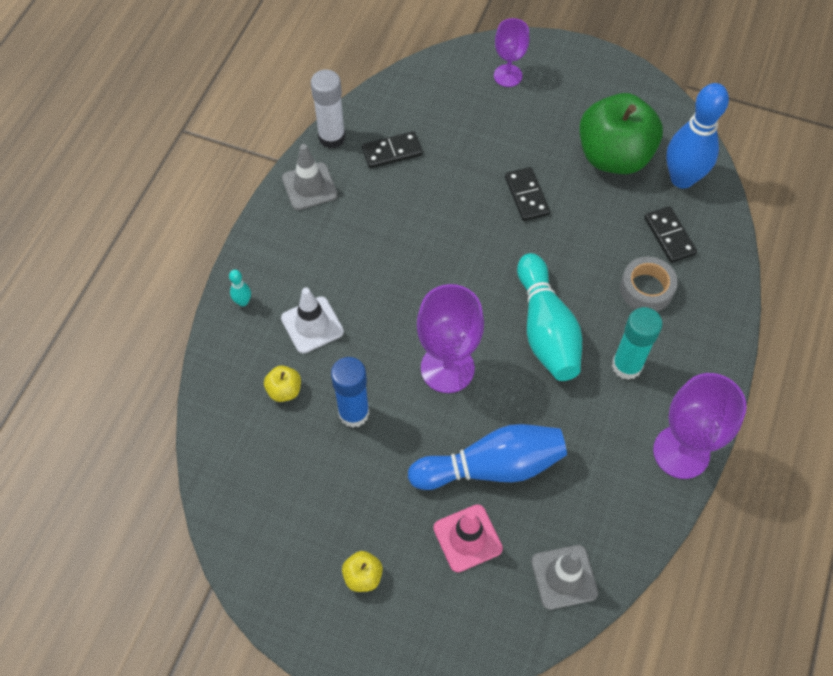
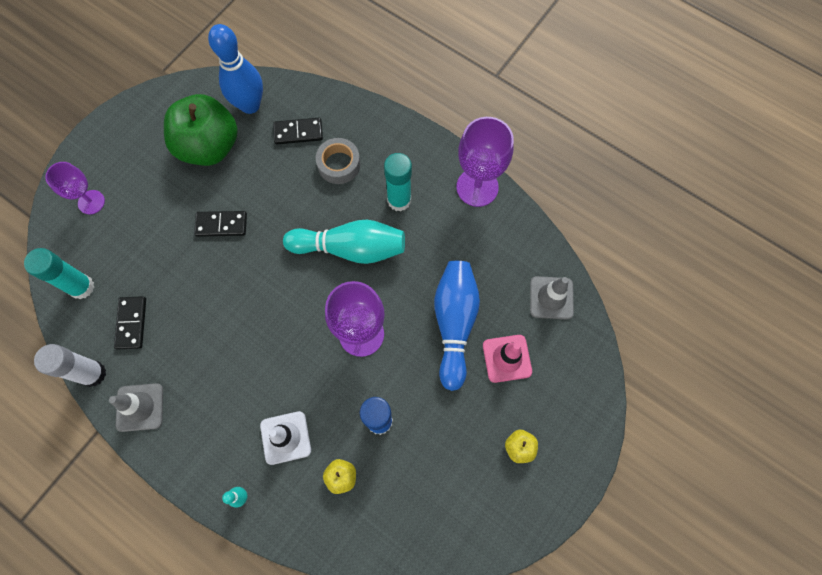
camera: 75 degrees left, 10 degrees up
none -> turquoise glue stick [24,248,94,299]

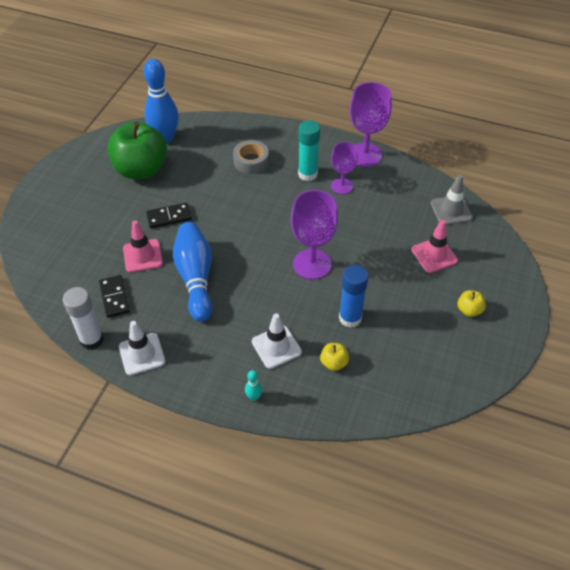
camera: 15 degrees left, 20 degrees down
turquoise glue stick [24,248,94,299] -> none
purple goblet [45,162,105,214] -> purple goblet moved to [331,142,358,194]
grey traffic cone [109,383,163,432] -> white traffic cone [119,321,165,375]
black domino [273,118,323,144] -> none
turquoise bowling pin [283,220,405,264] -> none
blue bowling pin [434,261,480,391] -> blue bowling pin moved to [173,222,212,322]
none -> pink traffic cone [123,220,163,272]

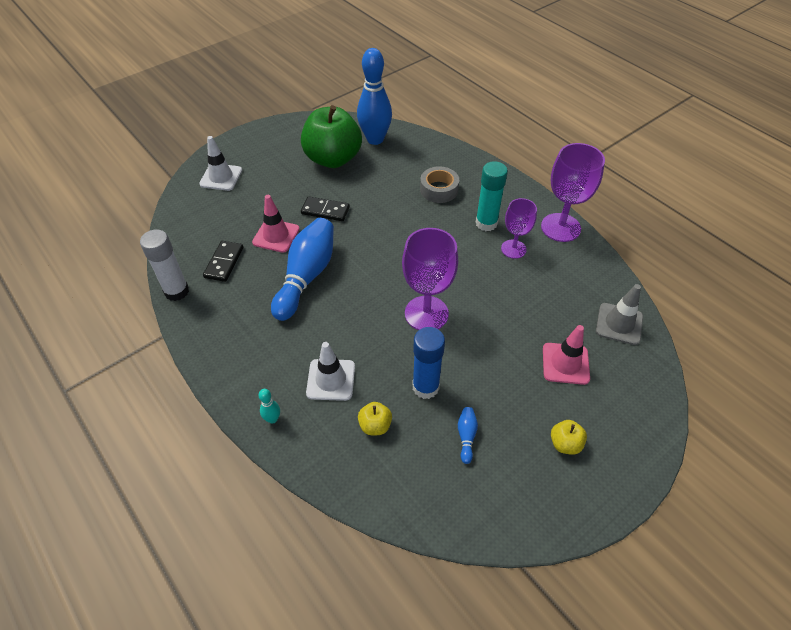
camera: 30 degrees right, 0 degrees up
white traffic cone [119,321,165,375] -> white traffic cone moved to [199,136,242,191]
none -> blue bowling pin [458,407,478,464]

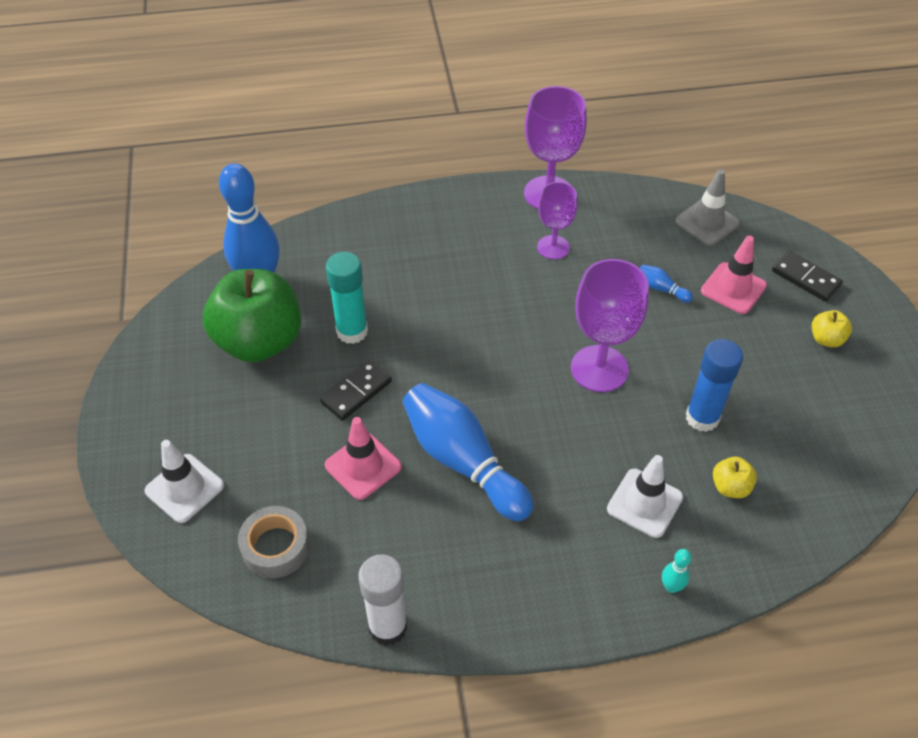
camera: 60 degrees left, 0 degrees up
black domino [203,241,243,282] -> black domino moved to [772,251,843,302]
grey tape [420,166,459,203] -> grey tape moved to [238,506,310,578]
blue bowling pin [458,407,478,464] -> blue bowling pin moved to [640,264,693,303]
turquoise glue stick [475,161,508,231] -> turquoise glue stick moved to [326,252,368,344]

